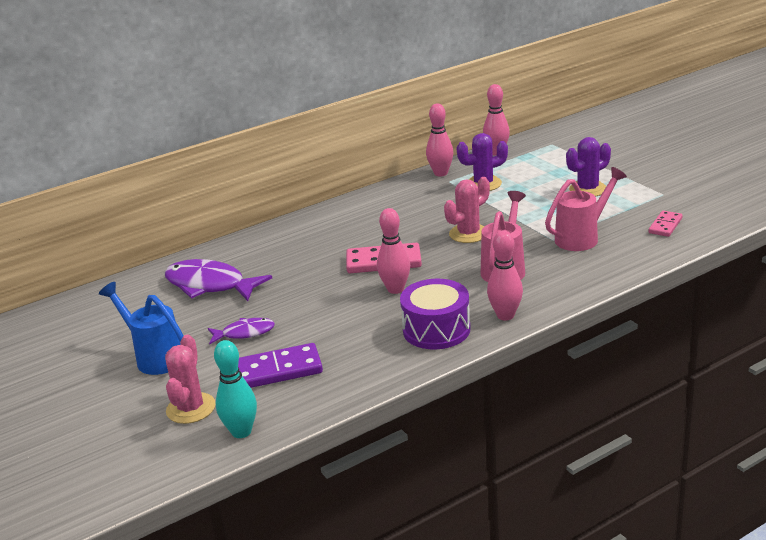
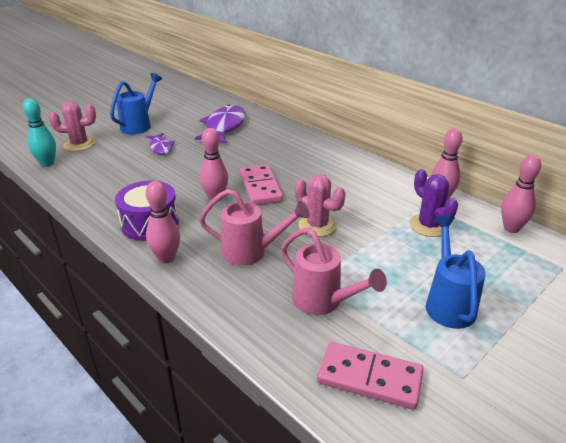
camera: 75 degrees right, 5 degrees up
purple domino [238,343,323,388] -> none
purple cactus [566,137,611,197] -> blue watering can [426,216,486,329]
pink domino [648,211,683,237] -> pink domino [317,342,423,409], size x1.68

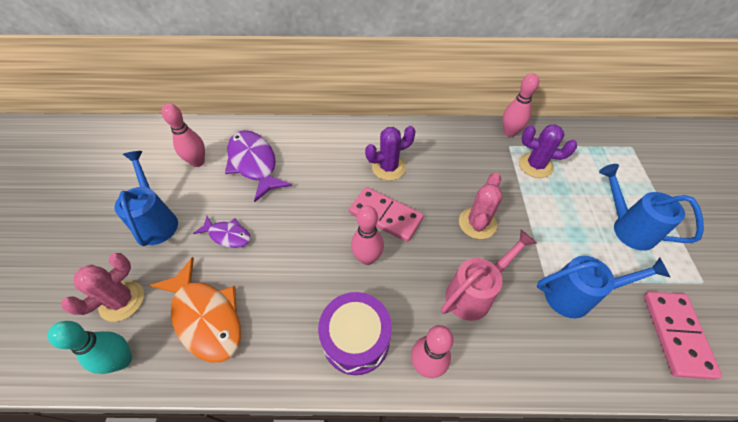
camera: 45 degrees left, 20 degrees up
pink watering can [281,227,387,315] -> blue watering can [537,256,671,318]
pink cactus [295,174,345,237] -> pink cactus turned 60 degrees counterclockwise [459,172,502,239]
pink domino [317,342,423,409] -> pink domino turned 60 degrees counterclockwise [644,292,722,380]
pink bowling pin [501,155,541,233] -> pink bowling pin moved to [161,104,205,167]
none -> orange fish [149,257,241,363]
none -> purple cactus [365,126,416,181]

